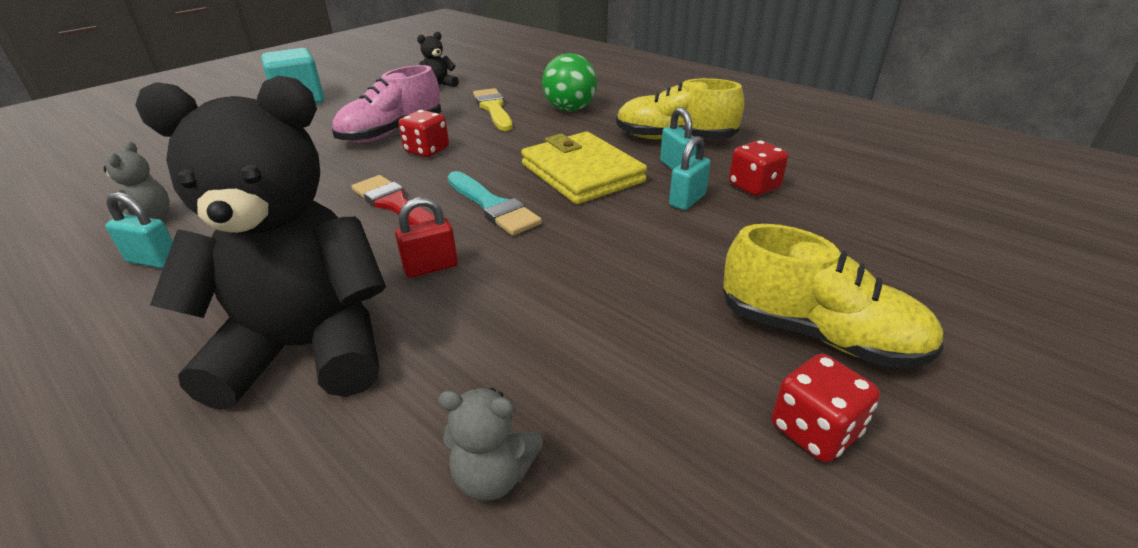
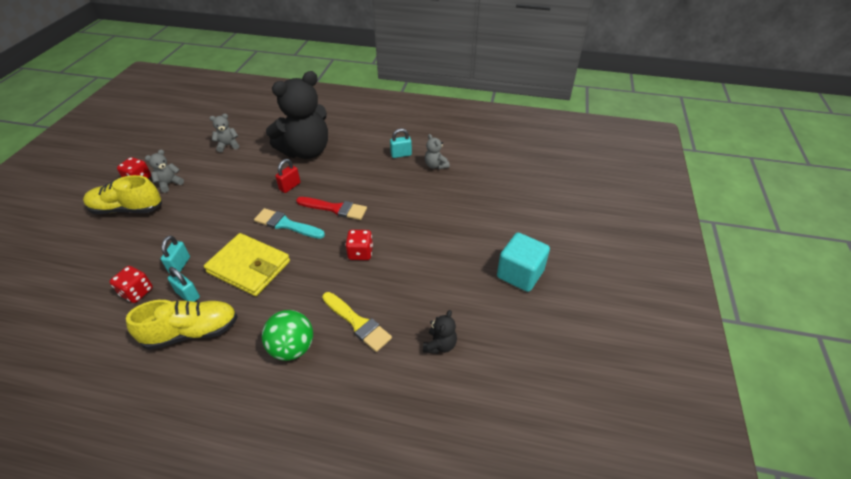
camera: 150 degrees right, 10 degrees up
pink shoe [332,65,441,143] -> none
none -> grey teddy bear [145,149,184,193]

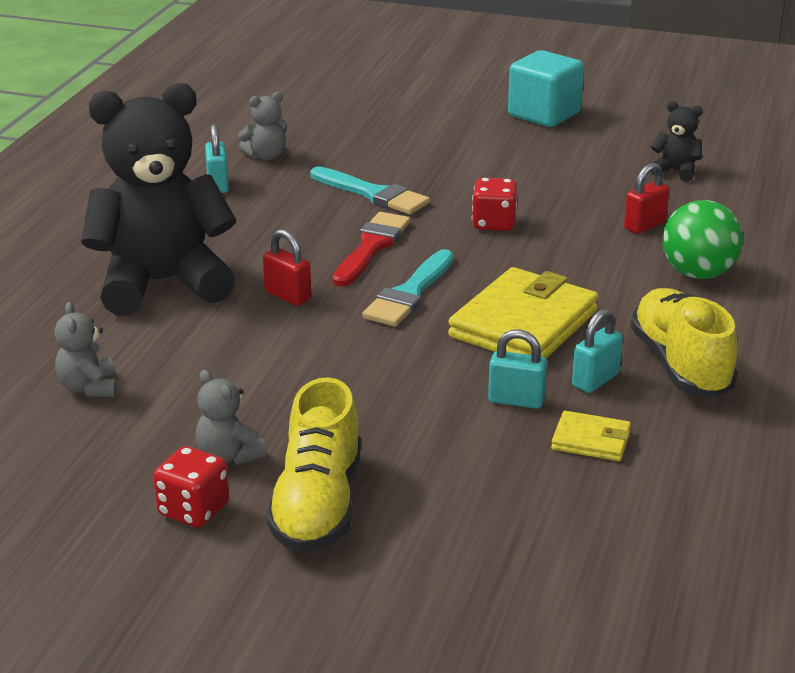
camera: 85 degrees left, 15 degrees down
red dice [110,266,153,303] -> yellow wallet [551,411,631,461]
black teddy bear [266,71,328,159] -> black teddy bear turned 75 degrees counterclockwise [81,83,236,316]
yellow brush [322,292,392,352] -> red padlock [624,163,669,234]
none -> turquoise brush [311,166,430,214]

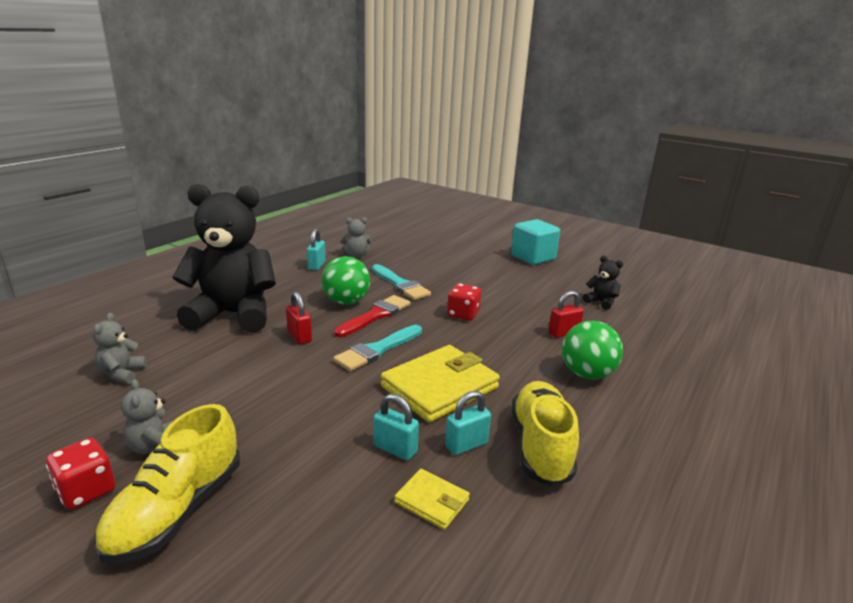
camera: 15 degrees right, 5 degrees down
none -> green ball [322,256,370,305]

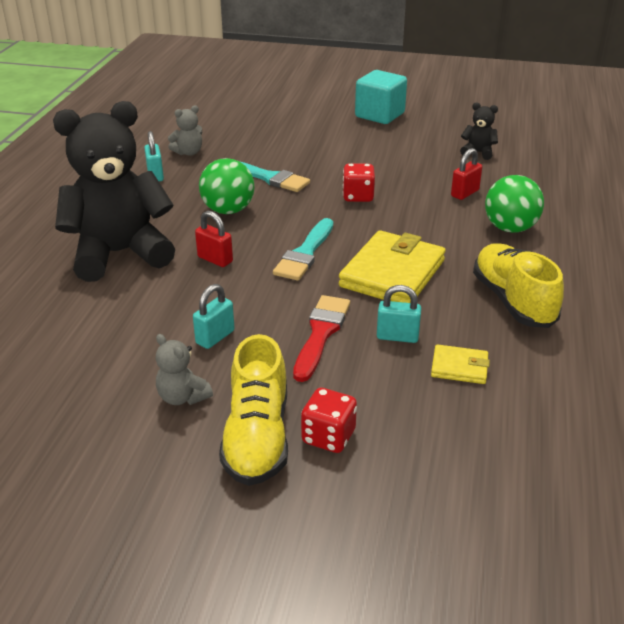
camera: 20 degrees left, 10 degrees up
red dice [46,438,115,509] -> red dice moved to [301,388,357,453]
grey teddy bear [92,313,147,384] -> none
red brush [334,295,410,337] -> red brush moved to [293,295,350,382]
turquoise padlock [445,391,491,455] -> turquoise padlock moved to [193,284,235,349]

